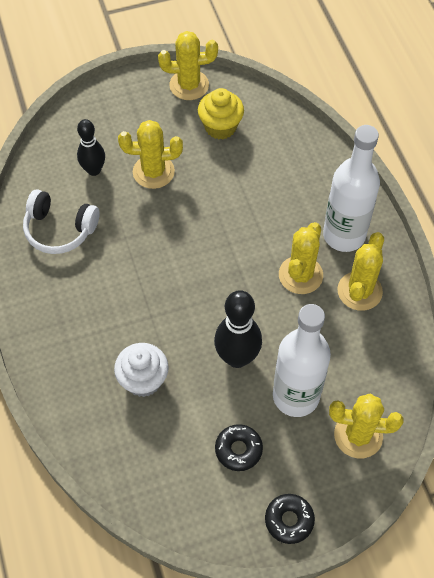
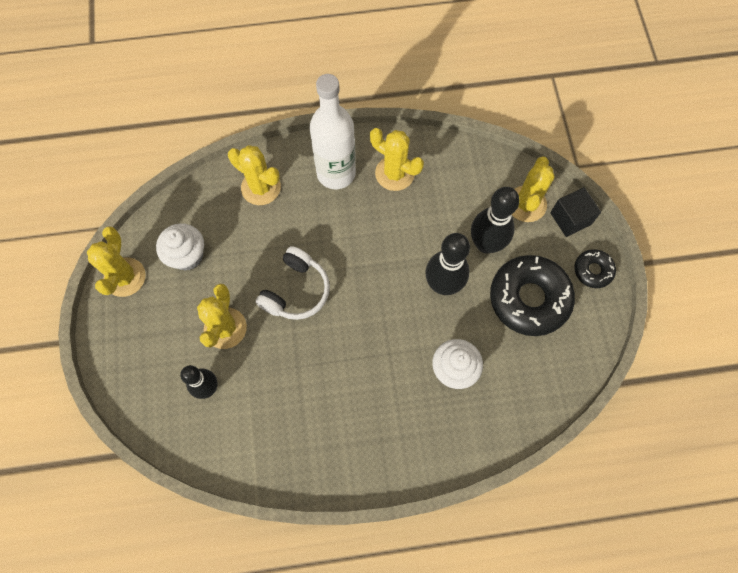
camera: 80 degrees left, 10 degrees up
white headphones [23,189,100,254] -> white headphones moved to [255,246,330,320]
yellow cupcake [198,88,244,139] -> white cupcake [156,223,204,271]
black donut [215,424,263,471] -> black donut [490,255,575,336], size x2.01
white bottle [273,304,331,417] -> black bowling pin [471,187,520,253]
yellow cactus [279,222,323,294] -> yellow cactus moved to [228,145,281,205]
none -> black cube [550,187,601,237]

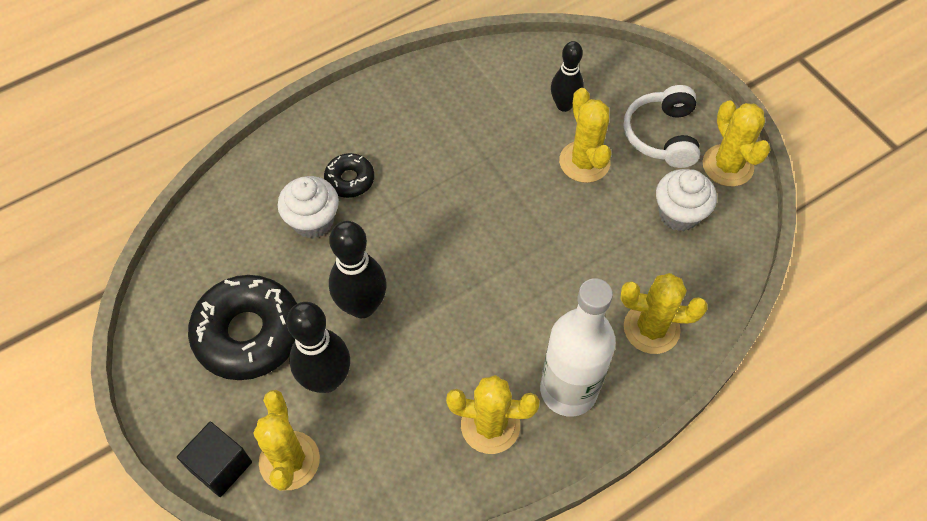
camera: 155 degrees right, 10 degrees down
white headphones [255,246,330,320] -> white headphones moved to [624,85,700,168]
black donut [574,249,616,288] -> black donut moved to [324,153,374,198]

